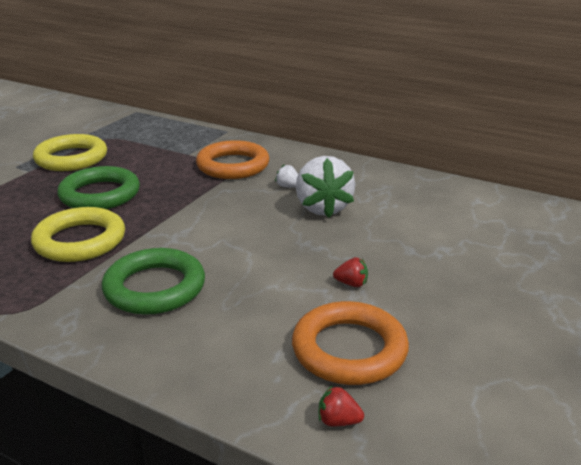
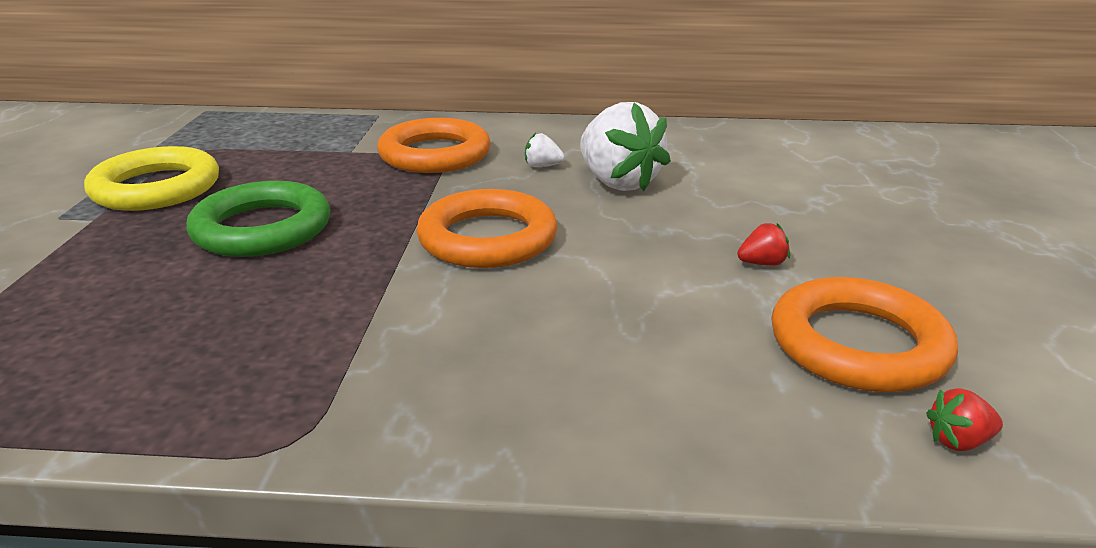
camera: 25 degrees left, 0 degrees up
yellow ring [31,207,125,262] -> none
green ring [102,248,205,315] -> none
none -> orange ring [416,189,558,268]

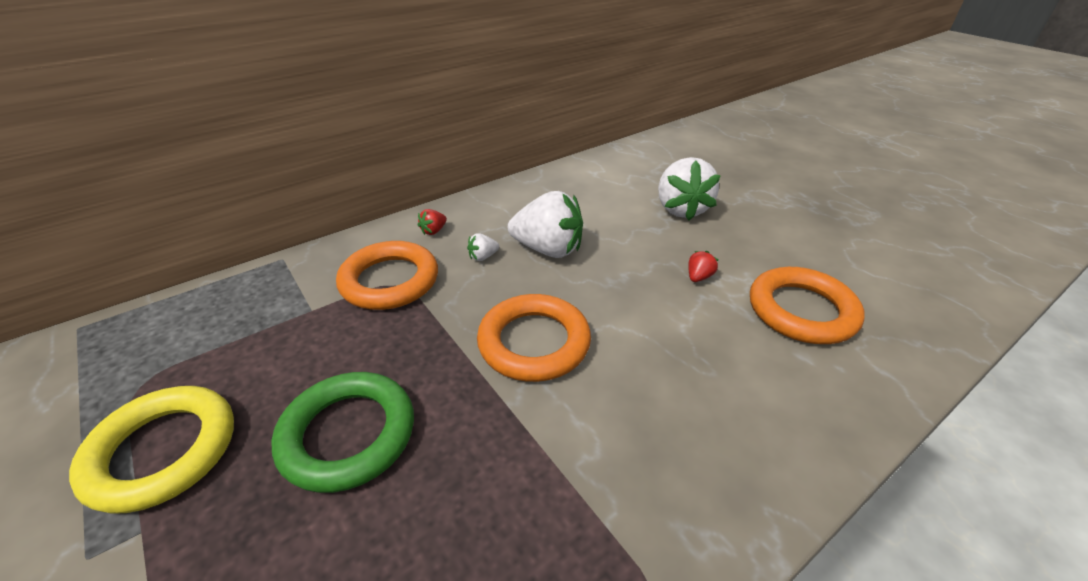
camera: 40 degrees left, 10 degrees up
red strawberry [926,388,1003,451] -> red strawberry moved to [418,209,447,235]
none -> white strawberry [658,157,721,220]

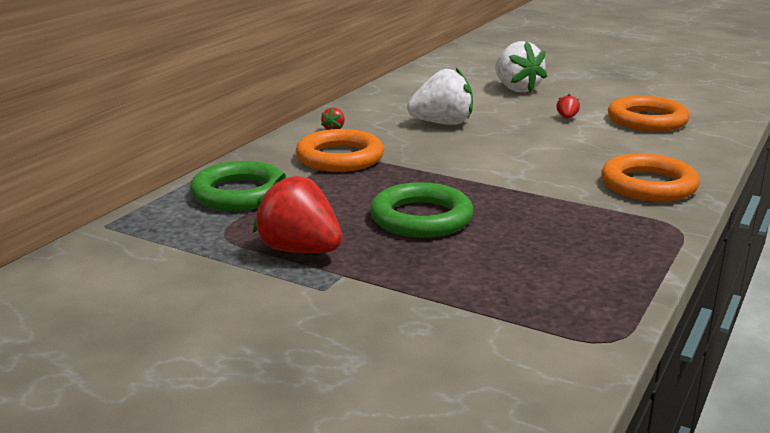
camera: 25 degrees left, 15 degrees down
yellow ring [69,386,234,514] -> red strawberry [252,173,342,253]
white strawberry [467,233,499,261] -> none
orange ring [477,294,591,382] -> orange ring moved to [601,153,700,202]
none -> green ring [190,161,287,211]

